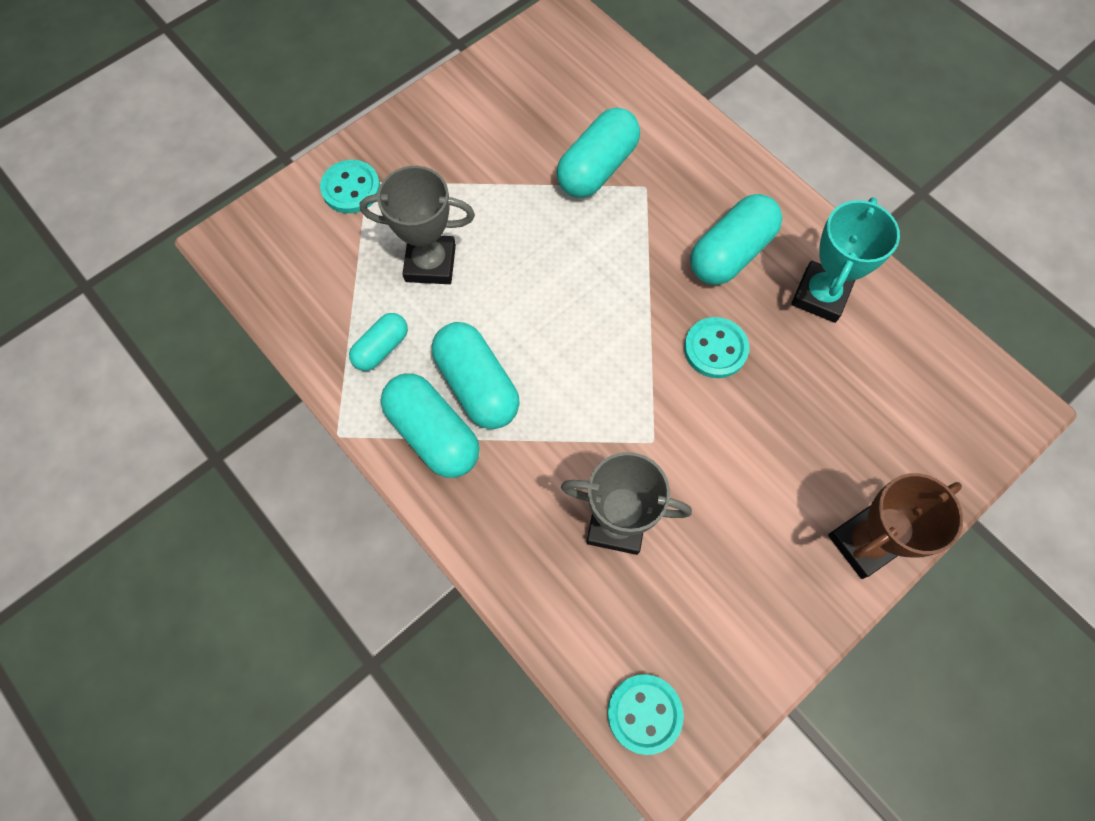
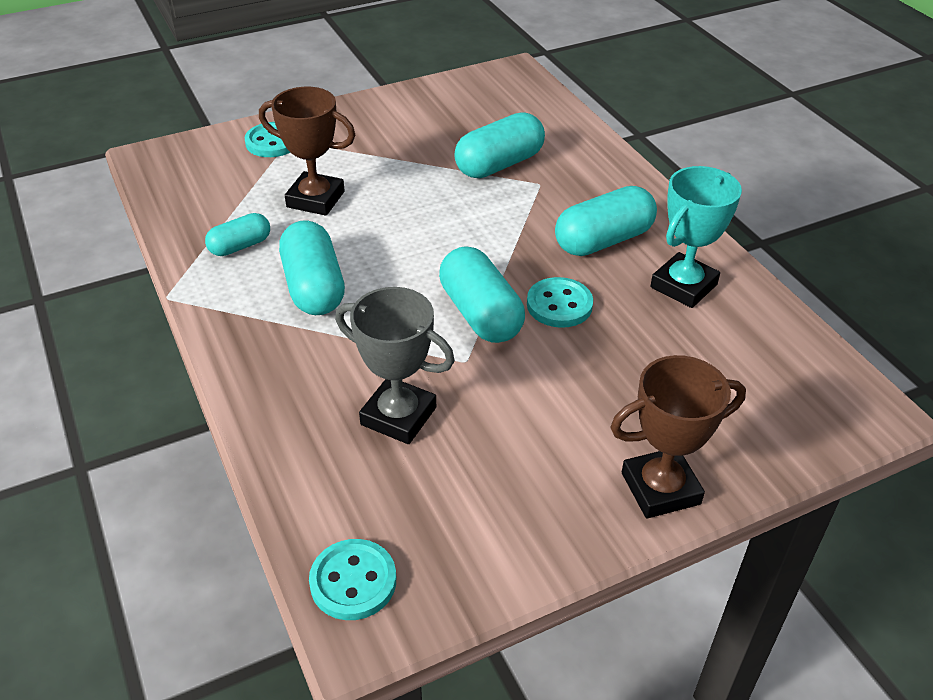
camera: 15 degrees right, 25 degrees down
grey trophy [360,166,475,284] -> brown trophy [259,87,355,216]
turquoise capsule [381,373,480,478] -> turquoise capsule moved to [439,246,525,343]

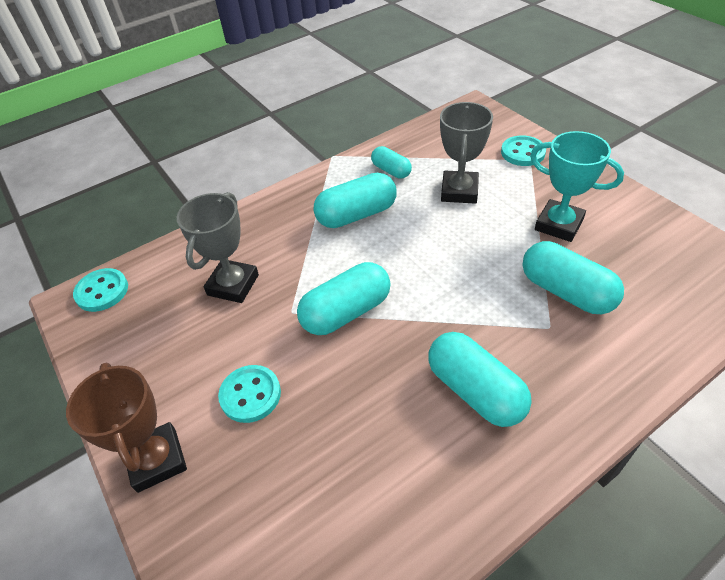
camera: 85 degrees right, 5 degrees up
brown trophy [259,87,355,216] -> grey trophy [440,102,493,204]
turquoise button [527,277,593,328] -> turquoise button moved to [218,365,281,423]
turquoise trophy [651,166,742,308] -> turquoise trophy moved to [530,131,624,242]

